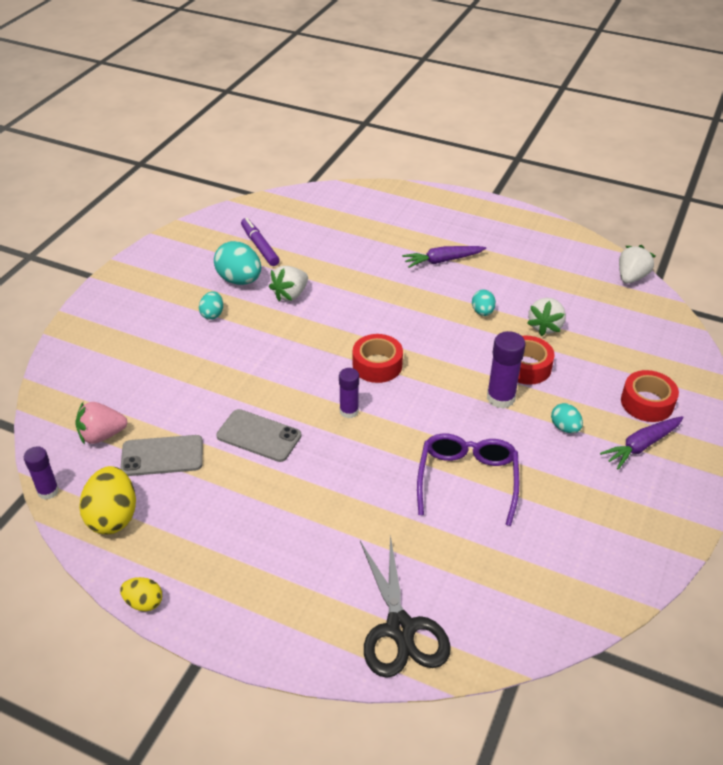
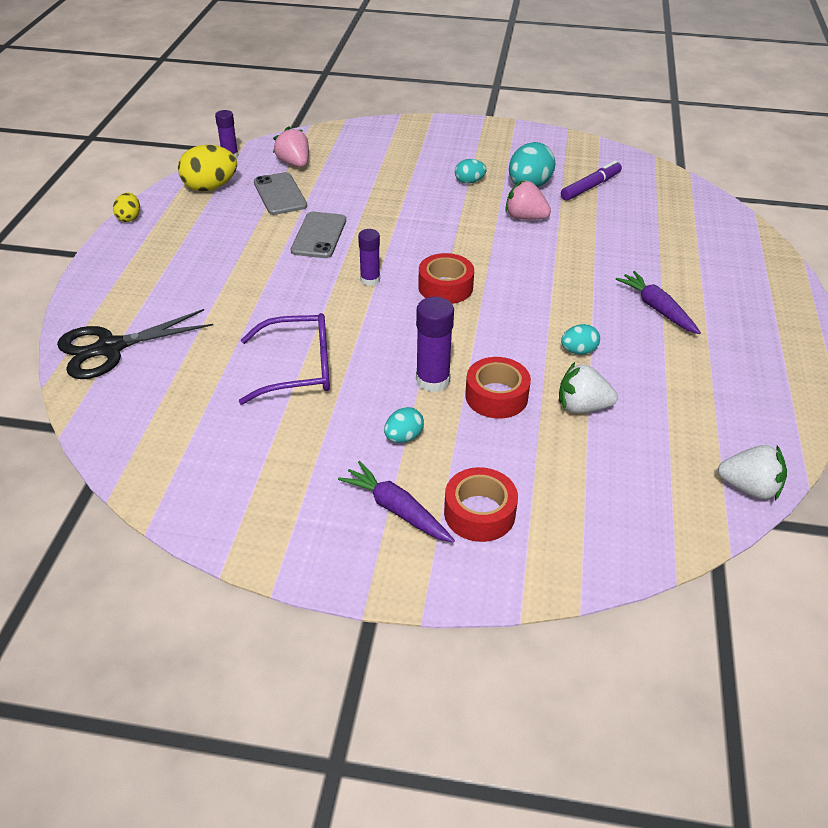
camera: 75 degrees right, 0 degrees up
white strawberry [269,266,308,302] -> pink strawberry [505,180,551,220]

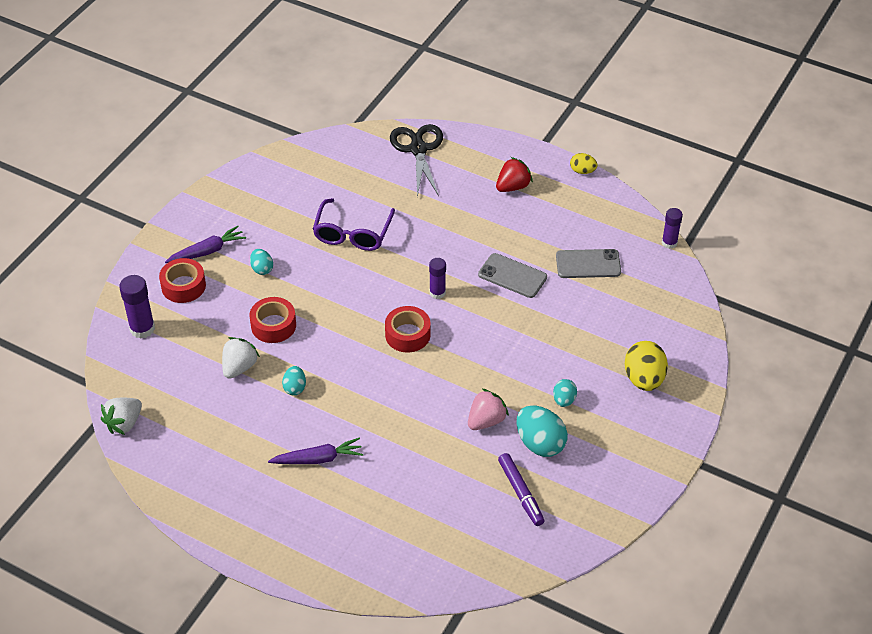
camera: 110 degrees right, 5 degrees up
yellow egg [178,145,237,191] -> yellow egg moved to [625,341,668,391]
pink strawberry [273,126,309,167] -> none
purple glue stick [416,297,454,392] -> purple glue stick moved to [119,275,155,339]
none -> red strawberry [496,157,533,192]

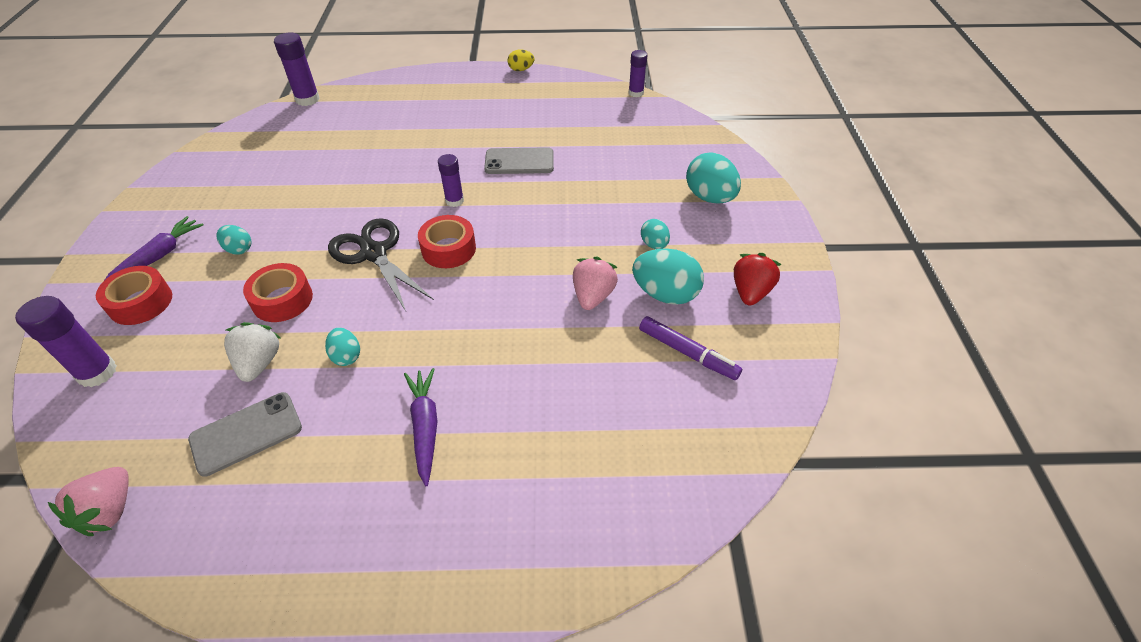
camera: 30 degrees left, 0 degrees up
white strawberry [101,398,142,435] -> pink strawberry [48,467,129,536]
purple carrot [268,438,363,464] -> purple carrot turned 60 degrees counterclockwise [404,368,438,486]
purple glasses [313,198,395,251] -> none
black scissors [390,124,443,197] -> black scissors moved to [328,218,434,311]
red strawberry [496,157,533,192] -> red strawberry moved to [734,253,782,305]
grey phone [556,249,621,278] -> grey phone moved to [188,392,302,477]
yellow egg [625,341,668,391] -> turquoise egg [686,152,741,204]
none -> purple glue stick [274,33,320,106]

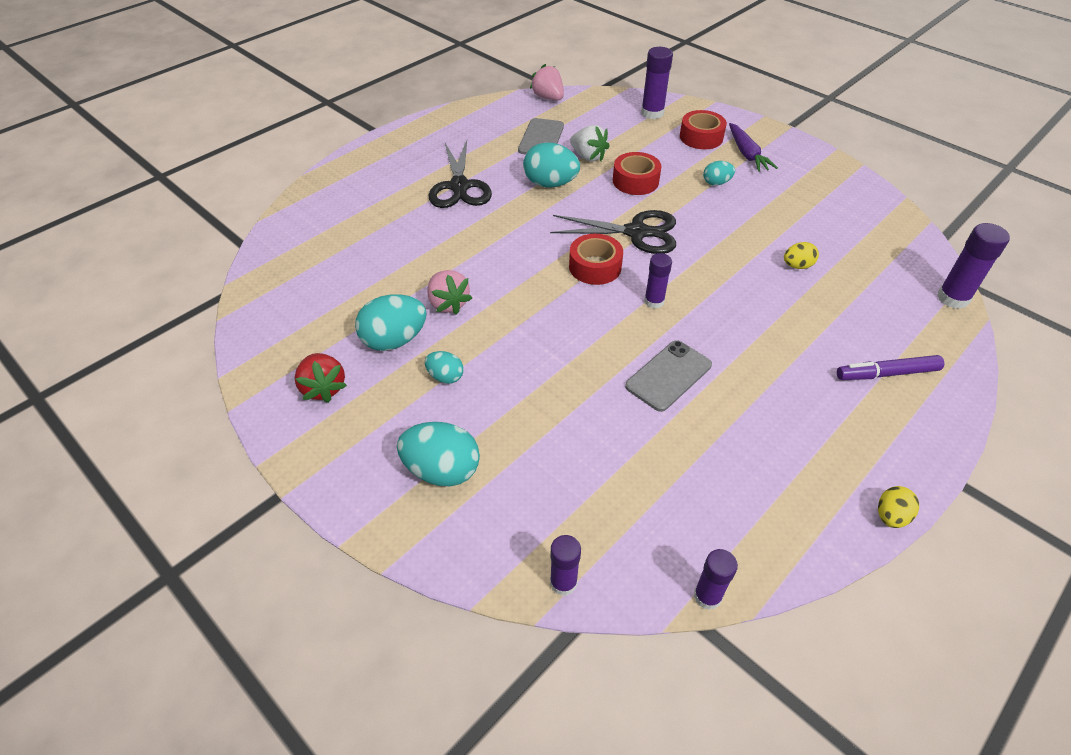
camera: 135 degrees right, 0 degrees up
turquoise egg [325,328,360,366] -> turquoise egg [523,142,580,188], size x1.81
purple carrot [404,368,438,486] -> black scissors [429,140,492,208]
purple marker [639,316,742,380] -> purple marker moved to [837,355,944,380]
none -> purple glue stick [550,535,581,596]
none -> yellow egg [784,242,819,269]

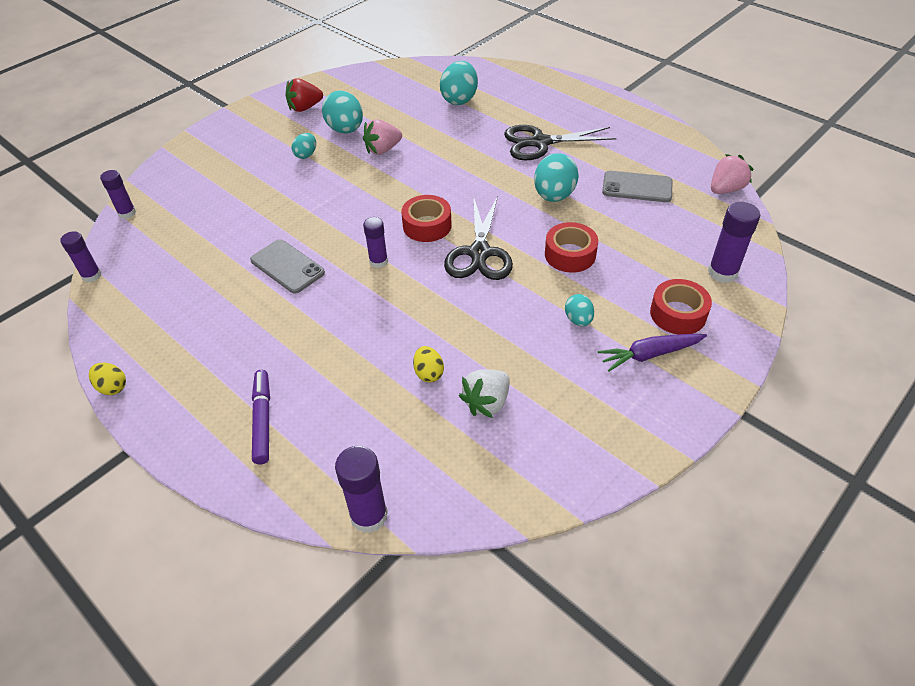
camera: 90 degrees right, 0 degrees up
turquoise egg [397,422,480,486] -> turquoise egg moved to [440,61,478,105]
white strawberry [570,125,610,162] -> white strawberry moved to [459,369,510,418]

